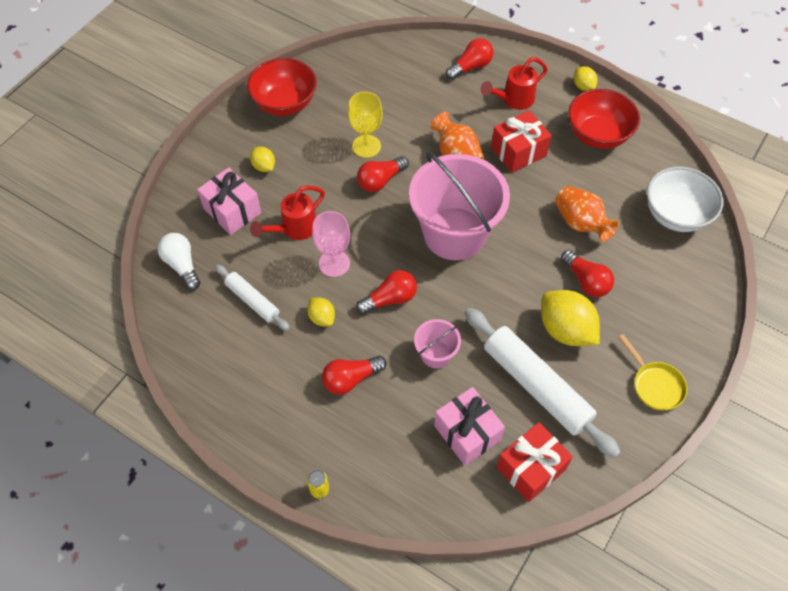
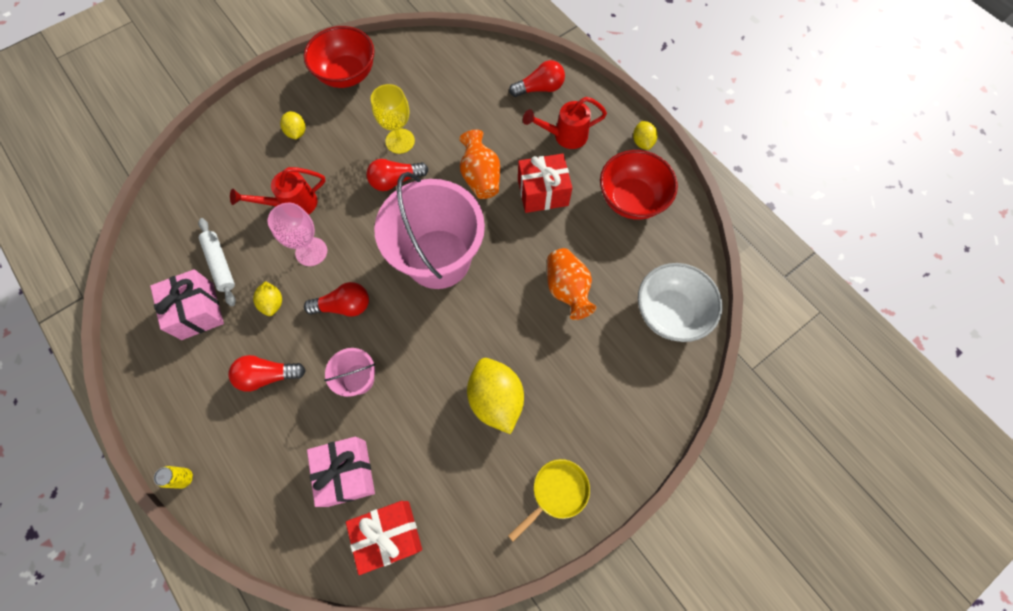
camera: 20 degrees right, 10 degrees up
white light bulb [157,233,200,290] -> none
pink gift [197,168,261,235] -> pink gift moved to [150,269,224,340]
white rolling pin [465,308,621,458] -> none
red light bulb [561,250,614,297] -> none
yellow pan [618,334,687,411] -> yellow pan turned 120 degrees counterclockwise [508,459,590,541]

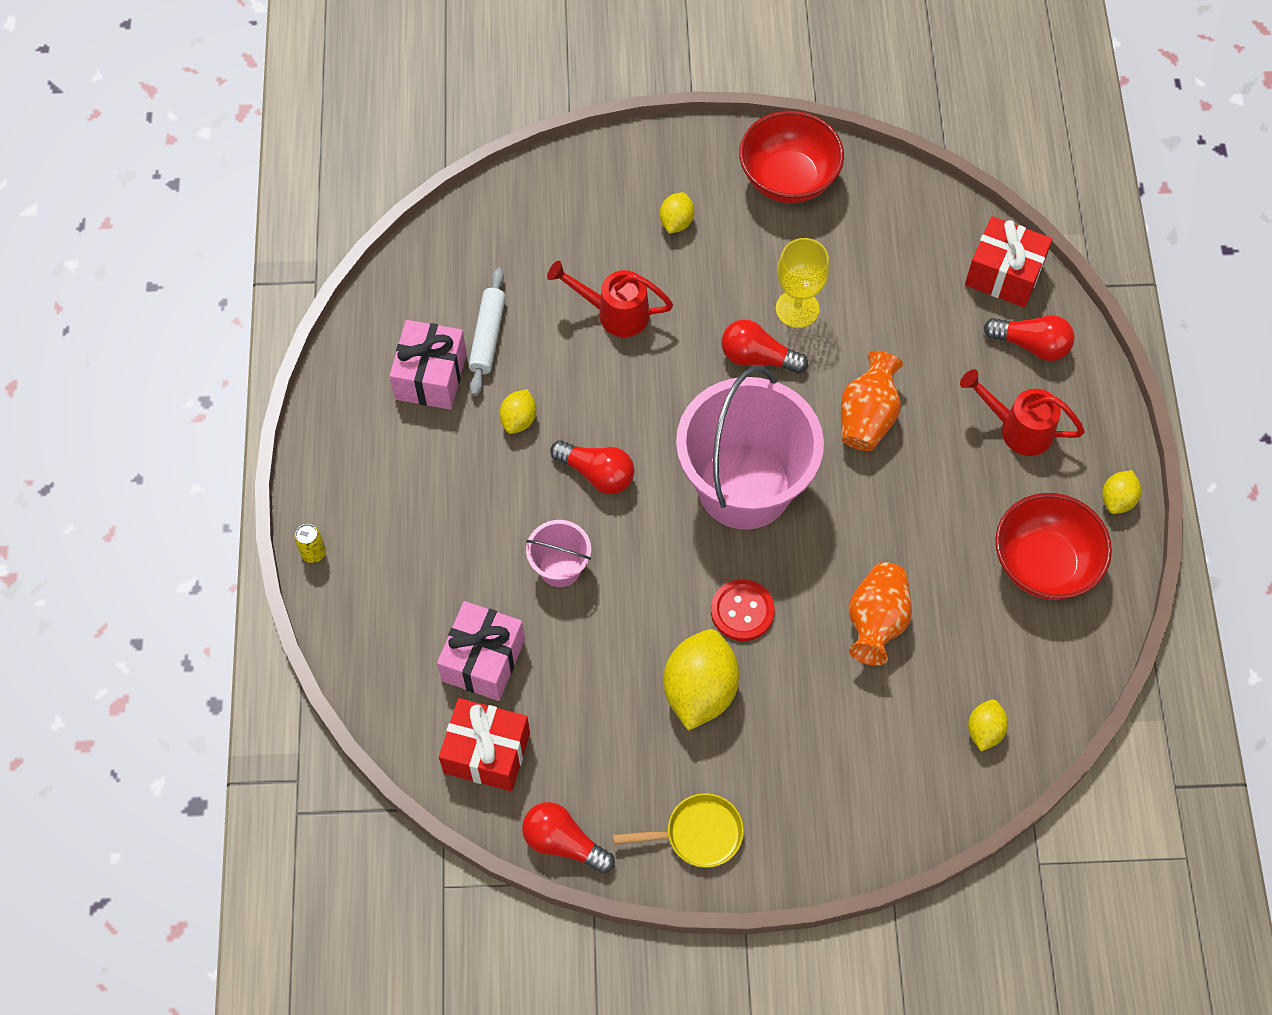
camera: 35 degrees right, 5 degrees down
red light bulb [228,355,306,392] -> red light bulb moved to [522,802,615,874]
pink goblet [267,203,327,266] -> none
red gift [518,154,572,213] -> red gift moved to [965,216,1053,308]
white bowl [638,263,722,342] -> yellow lemon [968,699,1008,752]
none -> red button [711,579,775,641]

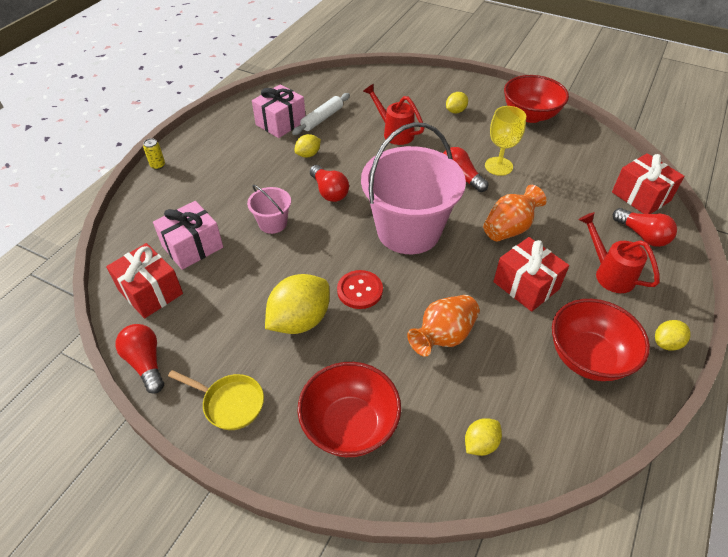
camera: 30 degrees right, 15 degrees down
none -> red bowl [298,362,401,457]
none -> red gift [493,237,569,312]

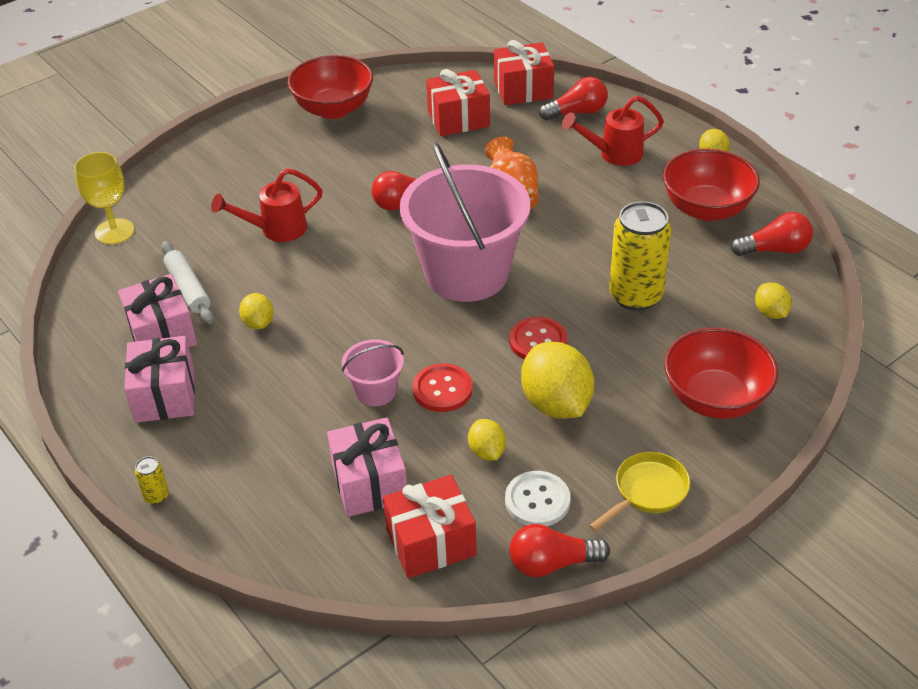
camera: 65 degrees left, 5 degrees down
red light bulb [310,165,349,202] -> red light bulb moved to [731,212,813,256]
orange vase [407,295,480,357] -> yellow can [609,201,672,311]
yellow lemon [446,92,468,113] -> yellow lemon moved to [468,419,506,460]
yellow goblet [485,106,526,176] -> yellow goblet moved to [74,152,134,244]
red gift [493,237,569,312] -> red gift moved to [426,69,490,136]
none -> pink gift [124,336,195,423]
none -> red button [412,363,473,412]
none -> white button [505,471,570,526]

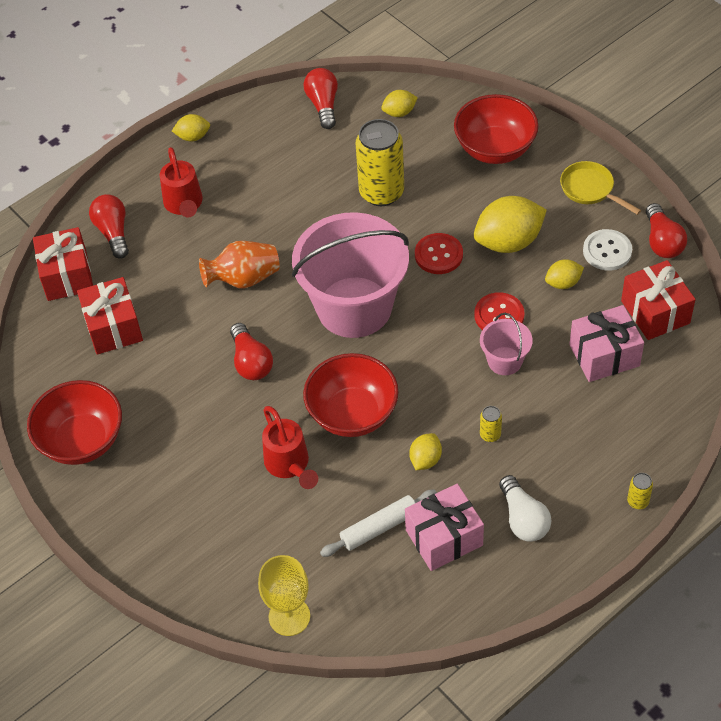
camera: 90 degrees left, 10 degrees up
pink gift [124,336,195,423] -> white light bulb [499,475,551,542]
yellow lemon [239,293,274,330] -> yellow lemon turned 45 degrees counterclockwise [409,433,442,470]
red bowl [663,149,760,221] -> red bowl moved to [303,353,399,437]
none -> yellow can [480,406,502,442]

